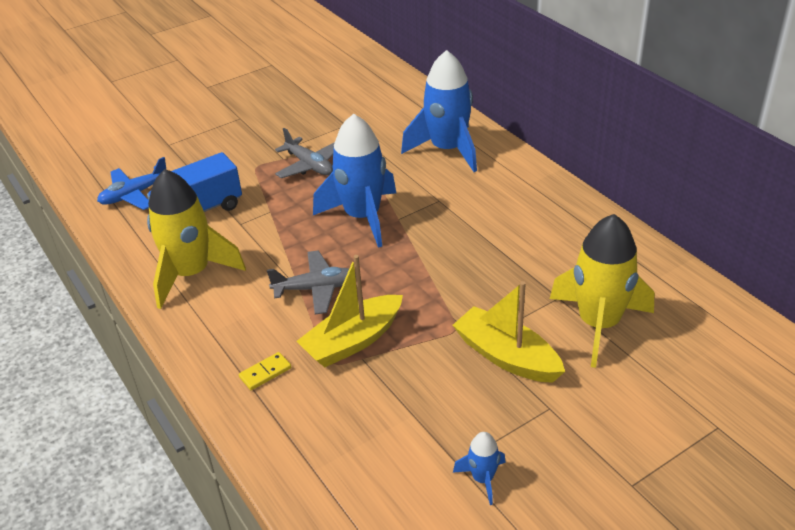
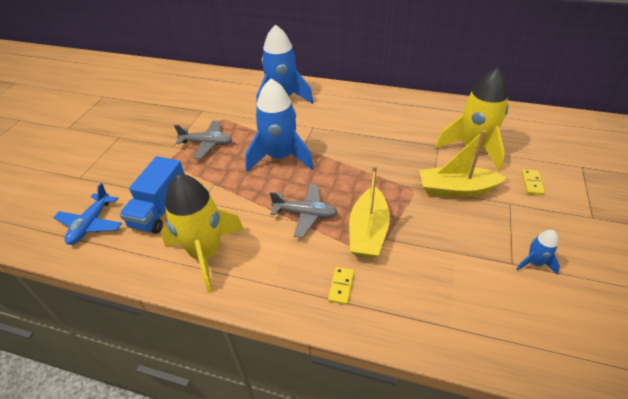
camera: 40 degrees left, 5 degrees up
grey plane [267,250,356,314] -> grey plane turned 60 degrees clockwise [270,184,338,238]
none -> yellow domino [522,170,545,195]

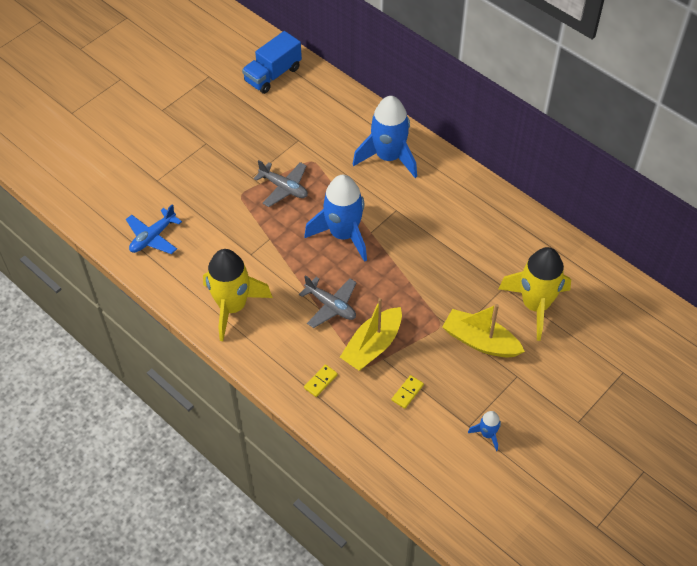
camera: 25 degrees right, 10 degrees up
blue truck [119,156,185,234] -> blue truck moved to [242,31,302,94]
yellow domino [522,170,545,195] -> yellow domino moved to [392,375,424,409]

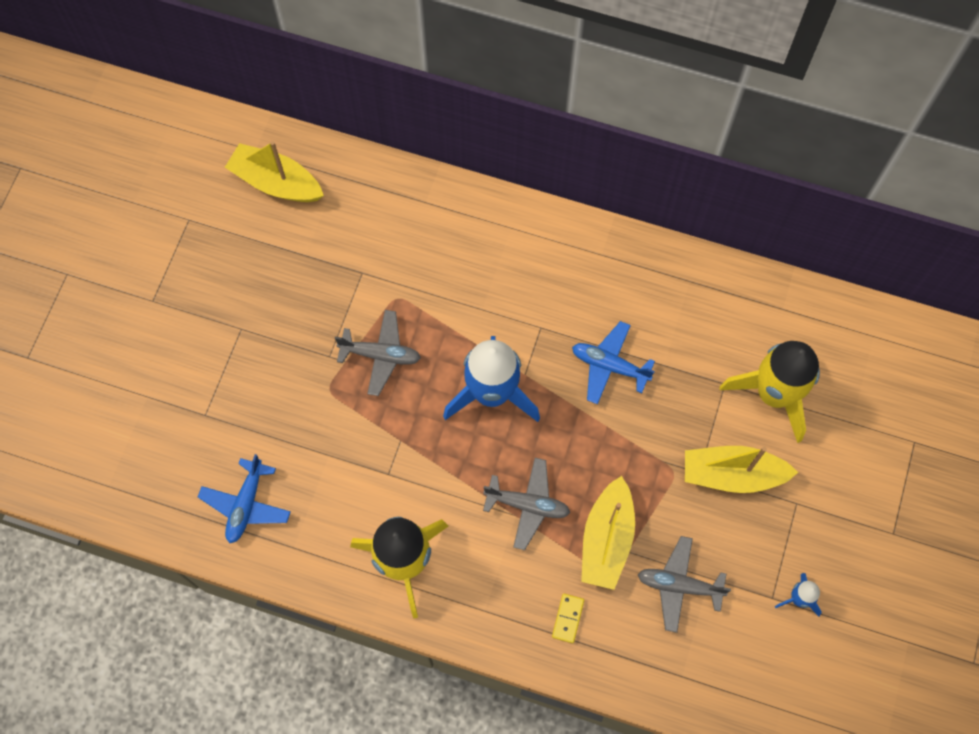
camera: 25 degrees left, 15 degrees up
blue truck [242,31,302,94] -> yellow boat [225,141,324,202]
blue rocket [353,96,417,178] -> none
yellow domino [392,375,424,409] -> grey plane [638,536,731,633]
none -> blue plane [572,321,655,405]

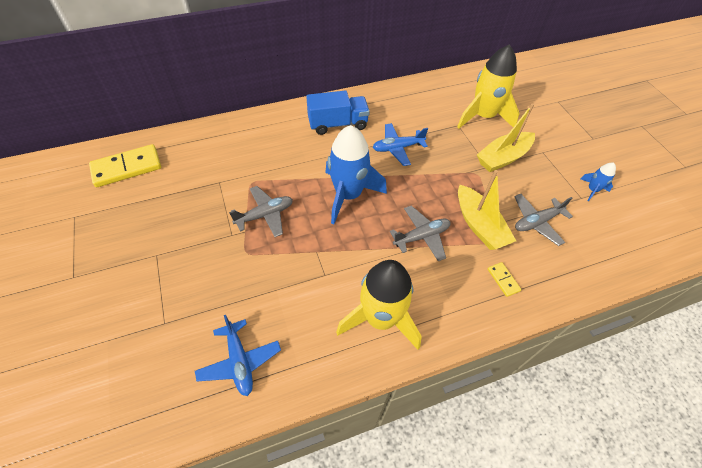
camera: 40 degrees left, 15 degrees down
yellow boat [225,141,324,202] -> yellow domino [89,144,161,187]
none -> blue truck [306,90,370,135]

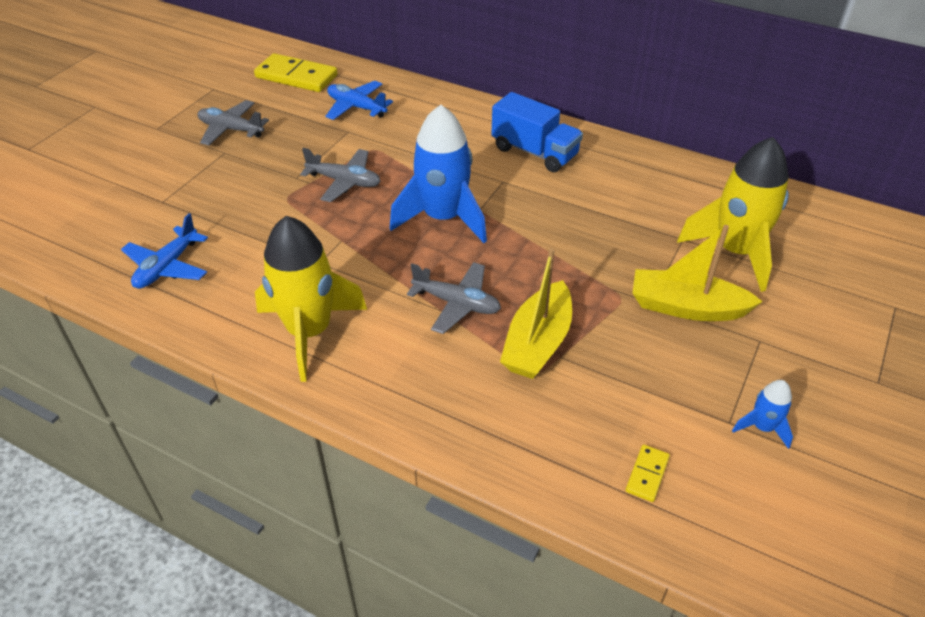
camera: 50 degrees right, 10 degrees down
blue plane [373,123,428,166] -> blue plane moved to [326,81,393,120]
yellow domino [488,262,521,297] -> yellow domino moved to [626,445,670,502]
grey plane [514,194,573,246] -> grey plane moved to [197,100,269,145]

